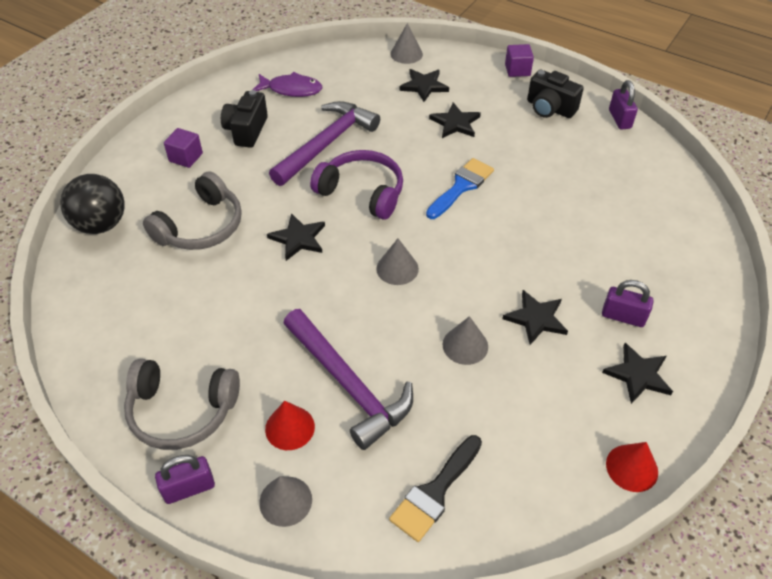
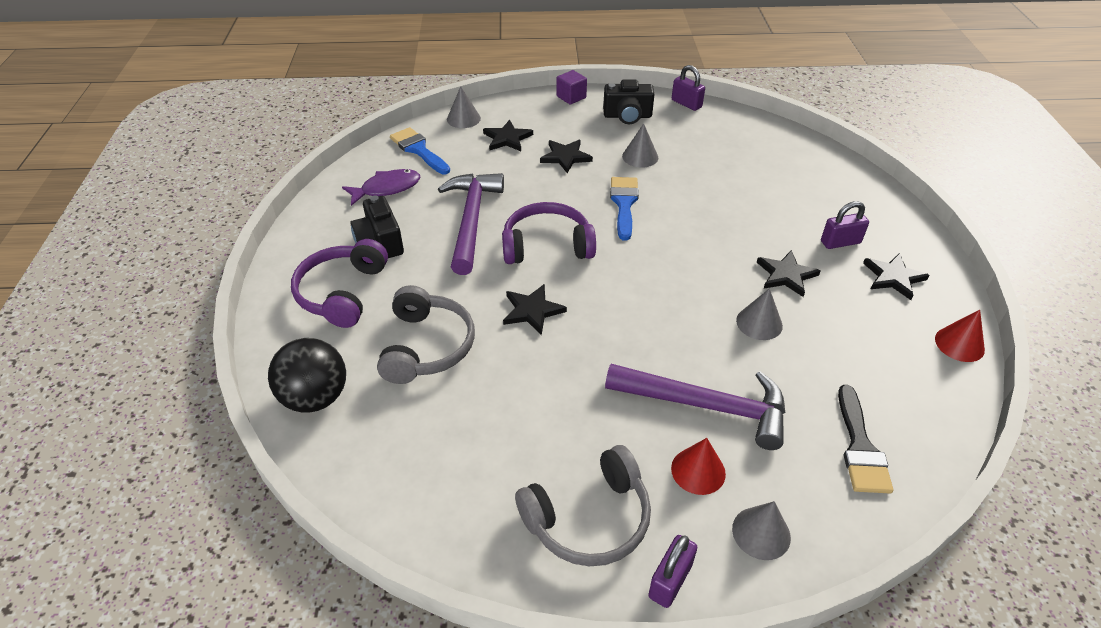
camera: 35 degrees left, 5 degrees down
purple cube [164,128,203,168] -> purple headphones [291,239,388,328]
grey cone [376,238,419,285] -> grey cone moved to [622,124,658,168]
none -> blue brush [390,127,450,174]

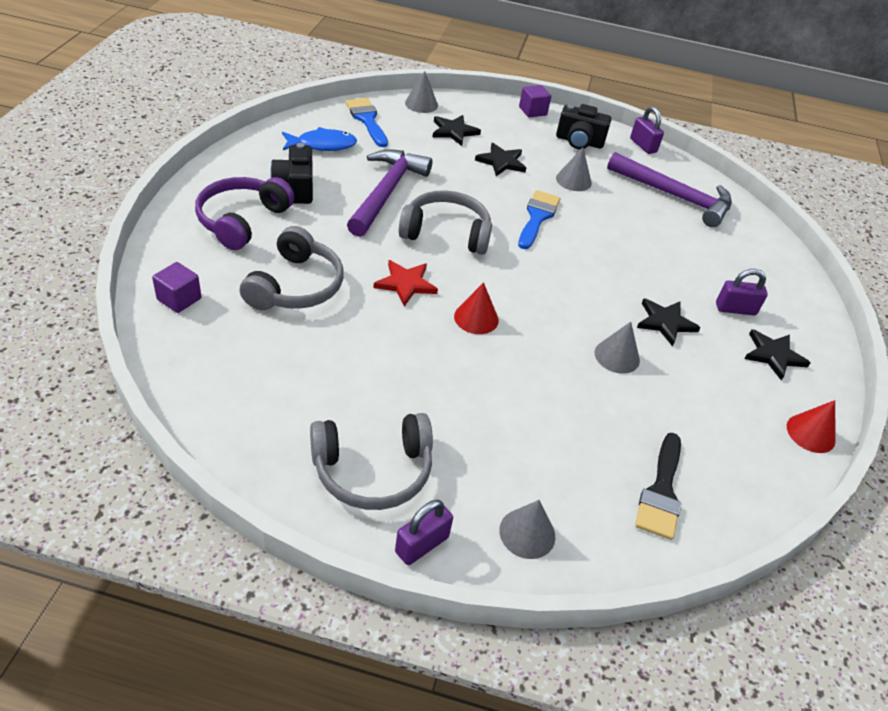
camera: 10 degrees right, 0 degrees up
black ball [268,338,346,412] -> purple cube [152,262,201,313]
purple fish [342,169,421,206] -> blue fish [282,127,357,151]
purple headphones [502,202,596,264] -> grey headphones [399,190,492,255]
black star [503,284,567,335] -> red star [374,260,438,307]
purple hammer [605,364,786,450] -> purple hammer moved to [607,152,732,227]
red cone [671,438,726,495] -> red cone moved to [454,282,499,334]

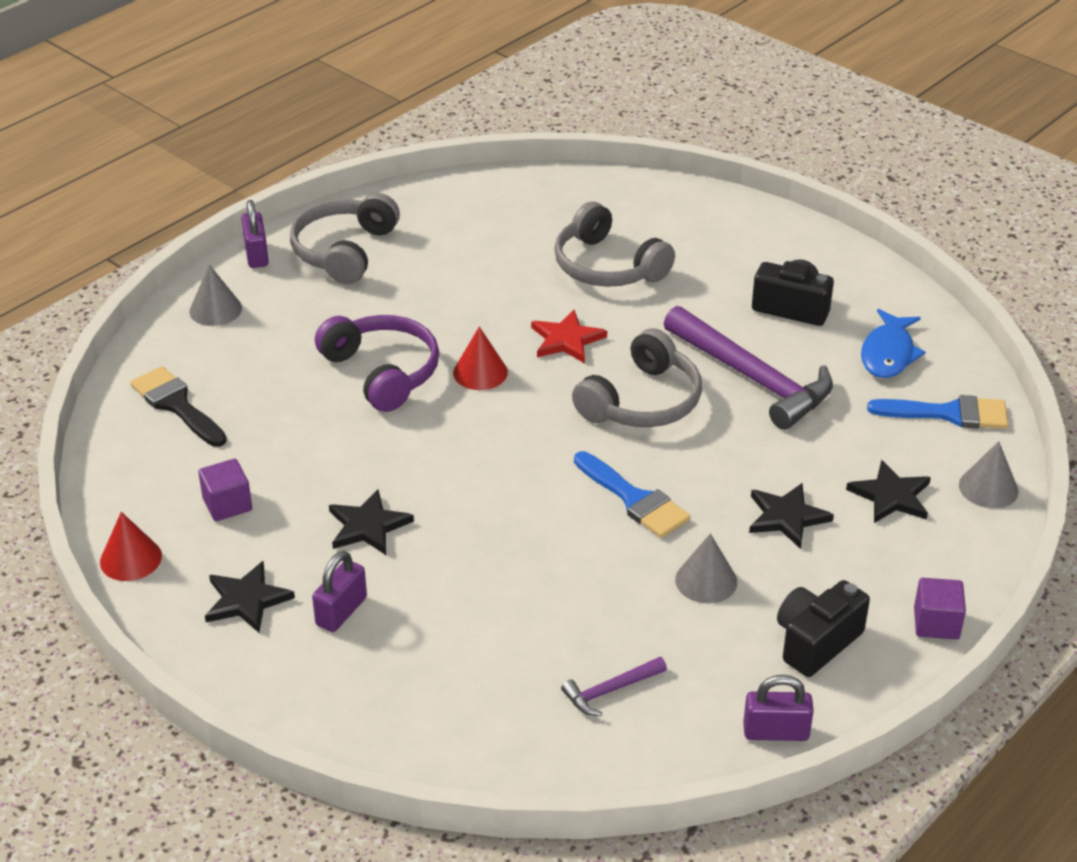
camera: 125 degrees right, 5 degrees down
purple cube [152,262,201,313] -> purple cube moved to [198,459,252,521]
purple headphones [195,177,294,250] -> purple headphones moved to [315,315,439,412]
grey cone [595,322,640,374] -> none
purple hammer [607,152,732,227] -> purple hammer [561,657,667,716], size x0.46

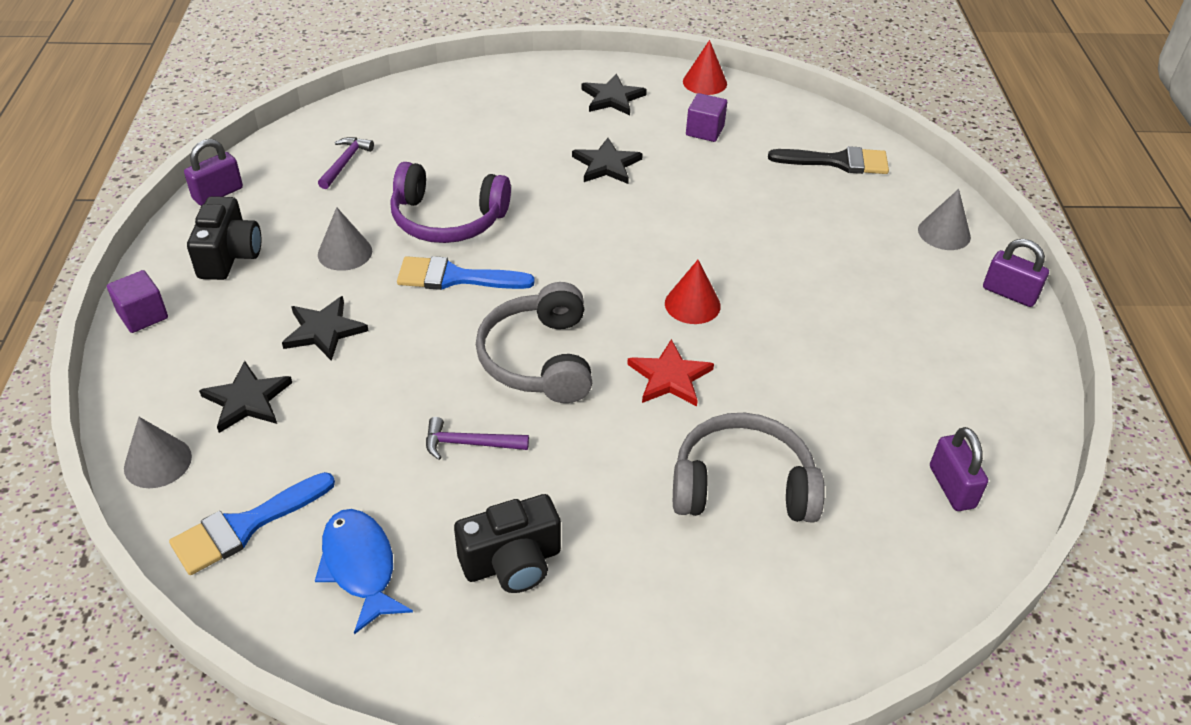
camera: 135 degrees right, 5 degrees up
grey headphones [290,193,400,284] -> none
purple padlock [312,551,367,632] -> purple padlock moved to [930,427,988,511]
purple headphones [315,315,439,412] -> purple headphones moved to [390,162,511,243]
purple hammer [664,306,833,430] -> purple hammer [426,417,529,460], size x0.46

